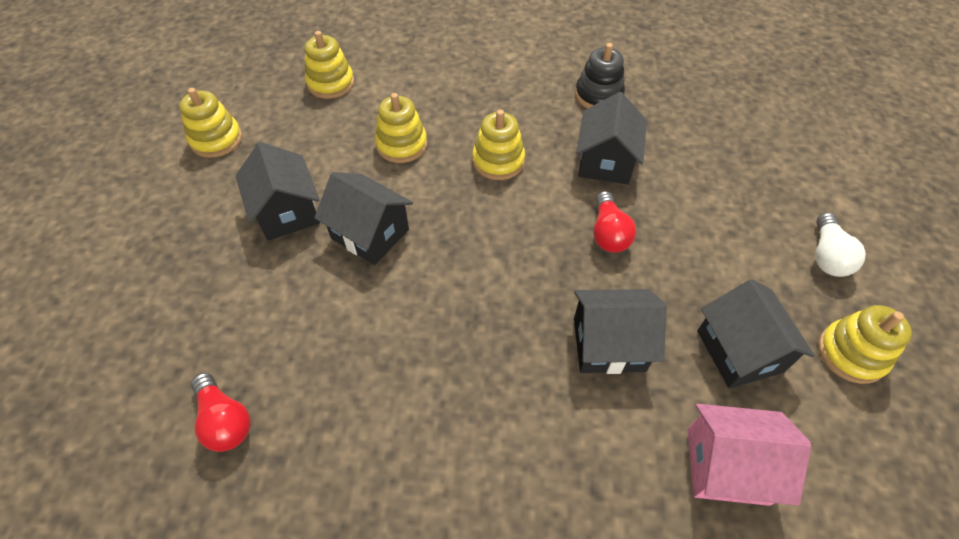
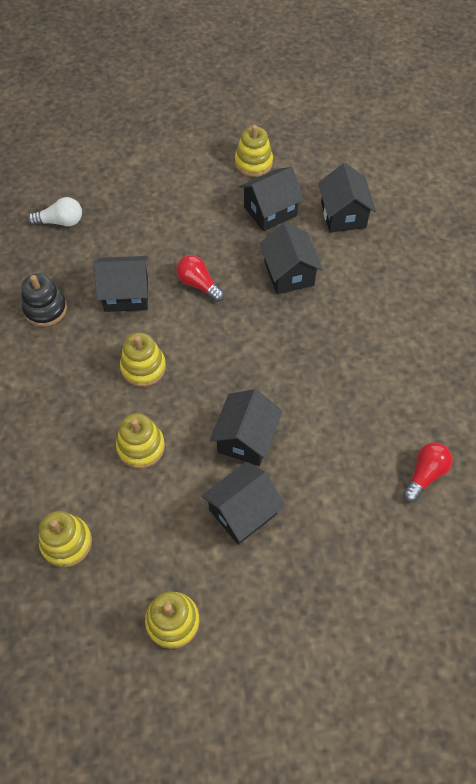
camera: 105 degrees left, 5 degrees up
red light bulb [593,191,636,253] -> red light bulb turned 120 degrees counterclockwise [176,255,225,302]
pink house [688,404,811,506] -> black house [318,163,376,233]
white light bulb [815,213,866,277] -> white light bulb moved to [28,197,82,227]

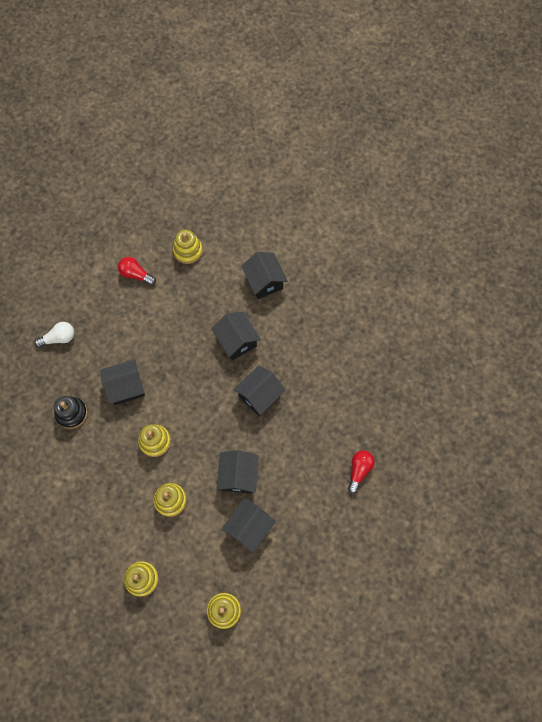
camera: 15 degrees left, 10 degrees up
red light bulb [176,255,225,302] -> red light bulb moved to [118,257,156,285]
black house [239,167,304,231] -> black house moved to [234,365,285,416]

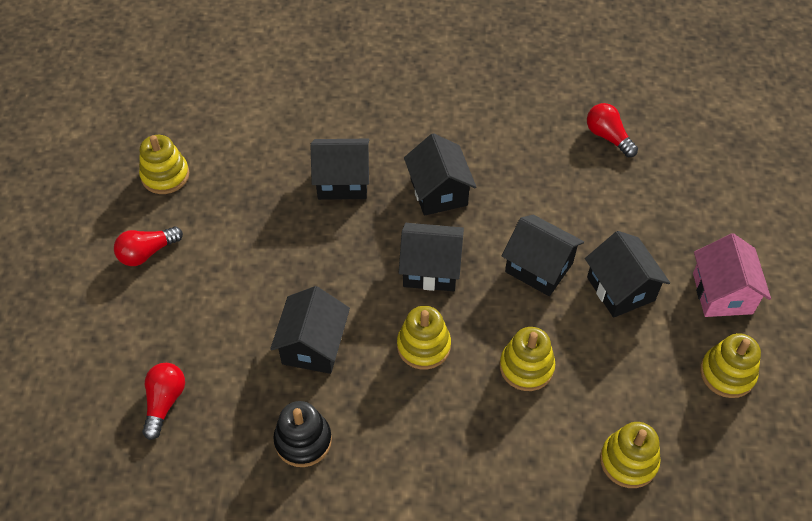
camera: 60 degrees left, 15 degrees down
white light bulb [34,322,74,348] -> red light bulb [142,363,185,440]
black house [241,252,287,299] -> black house moved to [399,223,464,291]
none -> pink house [693,233,771,317]

